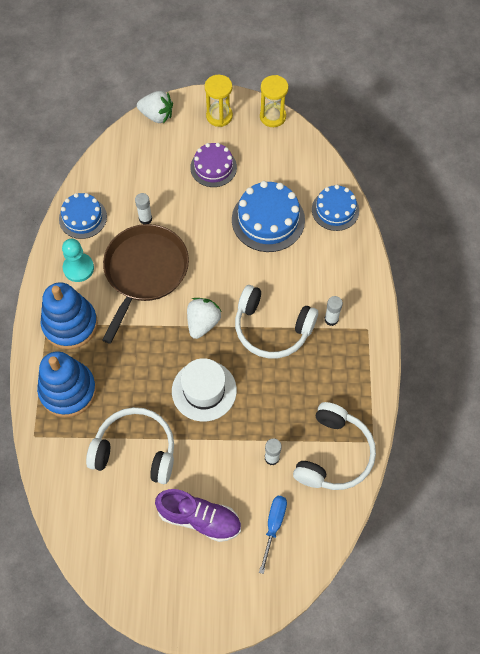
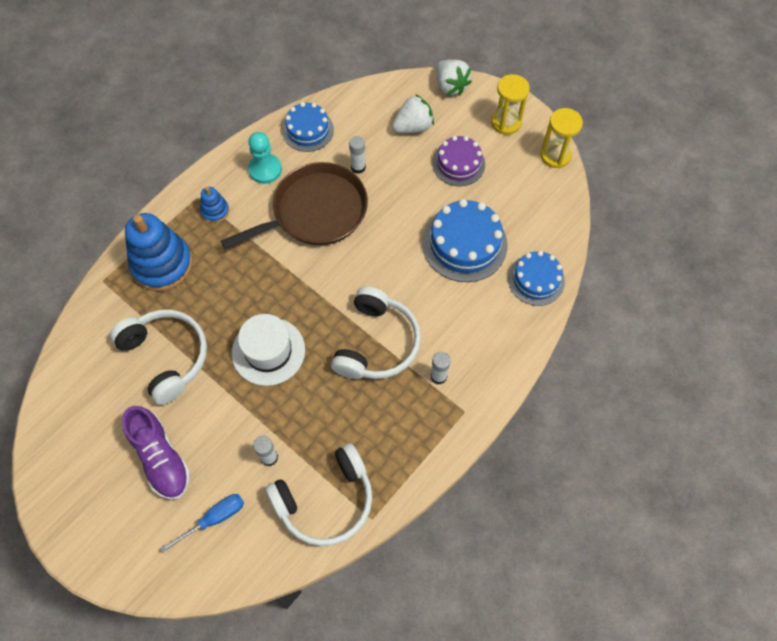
camera: 40 degrees right, 0 degrees up
blue stacking toy [41,282,98,349] -> blue stacking toy [200,187,229,223], size x0.48
white strawberry [187,298,222,339] -> white strawberry moved to [392,94,434,133]
white headphones [235,285,318,358] -> white headphones turned 135 degrees counterclockwise [331,286,421,379]

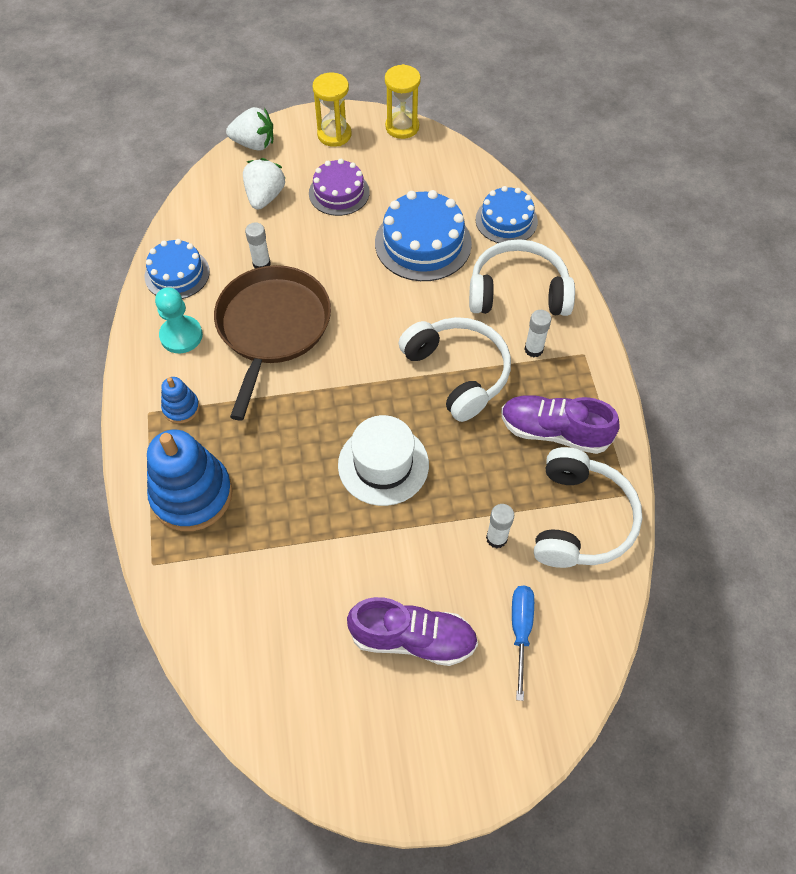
camera: 50 degrees left, 5 degrees down
white headphones [110,309,207,405] -> white headphones moved to [469,239,575,316]
none -> purple shoe [501,395,620,454]

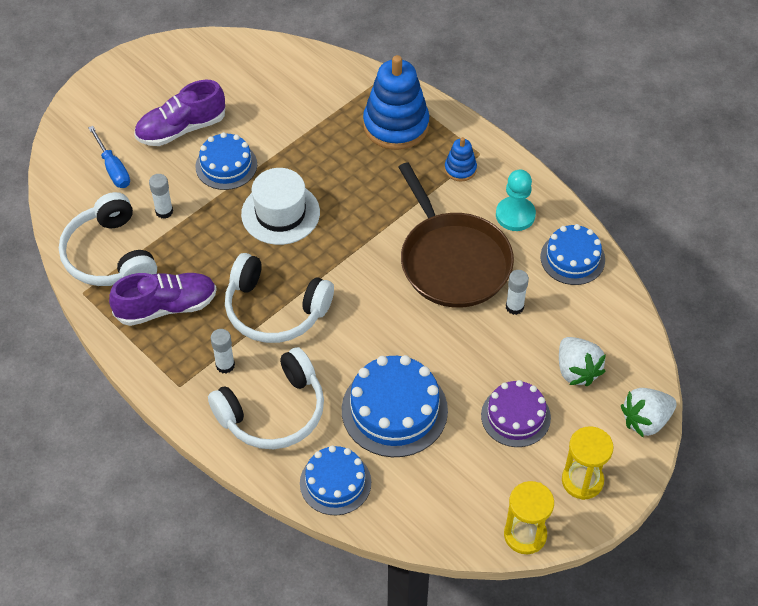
camera: 145 degrees right, 5 degrees down
none -> blue cake [195,132,257,190]

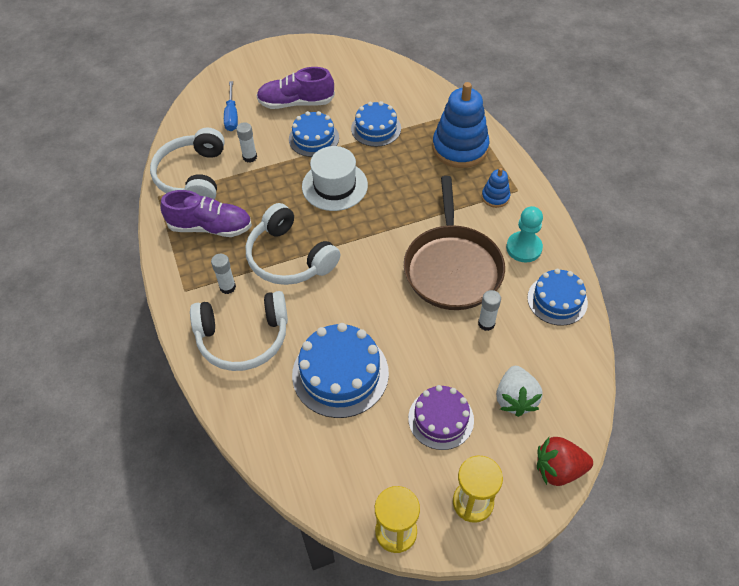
camera: 25 degrees right, 0 degrees up
blue cake [300,445,371,515] -> blue cake moved to [351,101,401,147]
white strawberry [621,388,677,437] -> red strawberry [537,437,593,486]

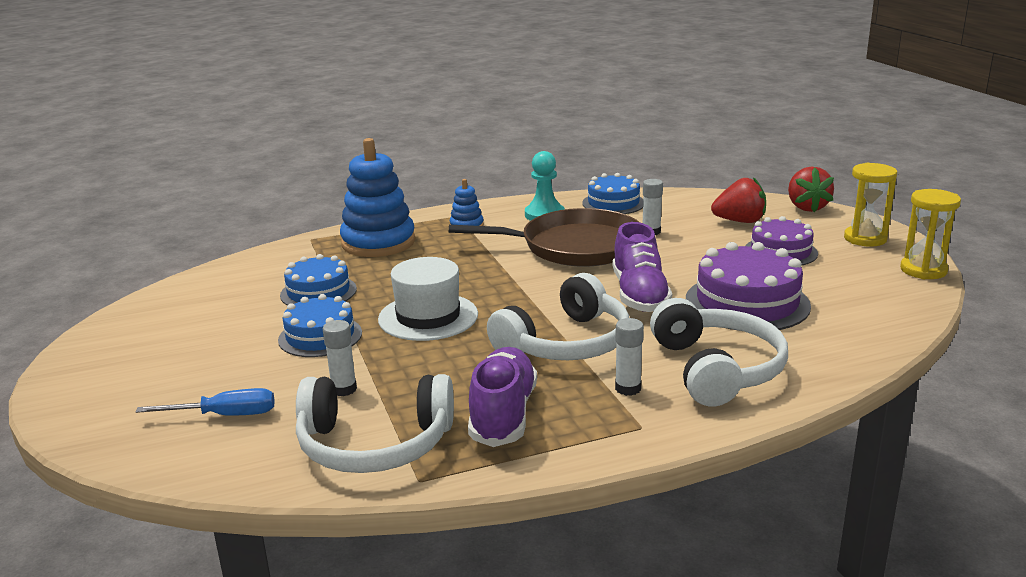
camera: 90 degrees left, 30 degrees down
purple shoe [256,67,335,109] -> purple shoe moved to [613,222,672,312]
blue cake [292,323,389,418] -> purple cake [686,242,811,331]
white strawberry [496,366,543,417] -> red strawberry [711,177,766,223]

